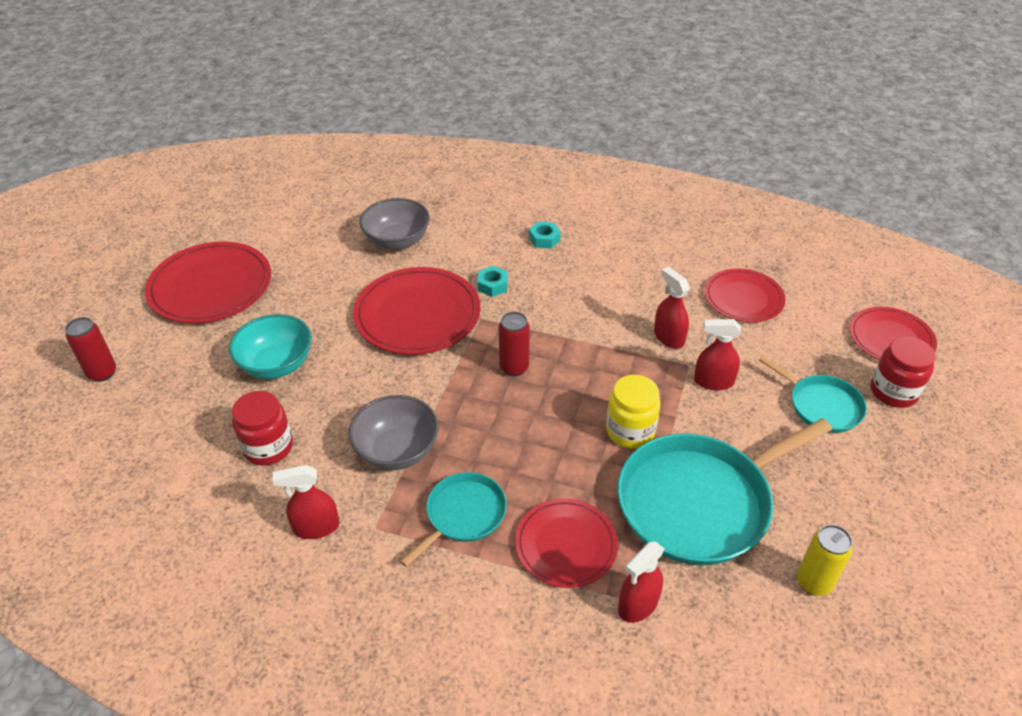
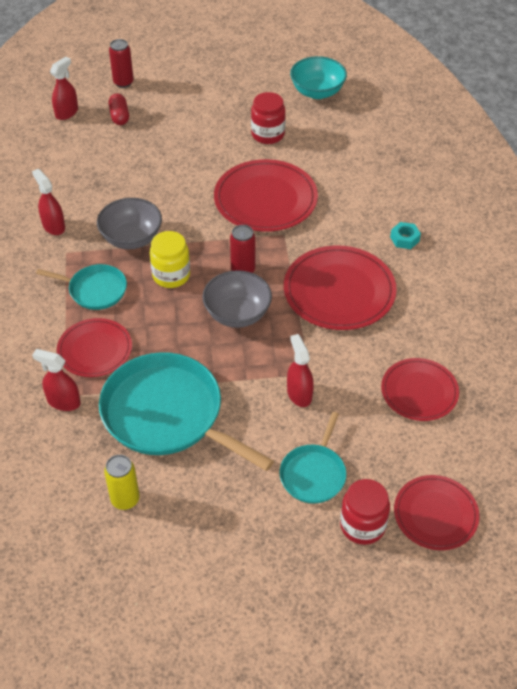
camera: 65 degrees right, 5 degrees up
red plate [145,242,271,323] -> red plate moved to [284,245,397,330]
turquoise bowl [229,314,312,379] -> turquoise bowl moved to [290,56,347,99]
red jar [232,391,293,465] -> red jar moved to [251,92,286,144]
grey bowl [359,198,430,250] -> grey bowl moved to [202,270,272,328]
turquoise nut [478,266,508,297] -> none
yellow jar [606,375,661,448] -> yellow jar moved to [150,231,190,288]
red spray bottle [654,266,690,349] -> red spray bottle moved to [50,57,78,120]
none -> red capsule [109,93,129,125]

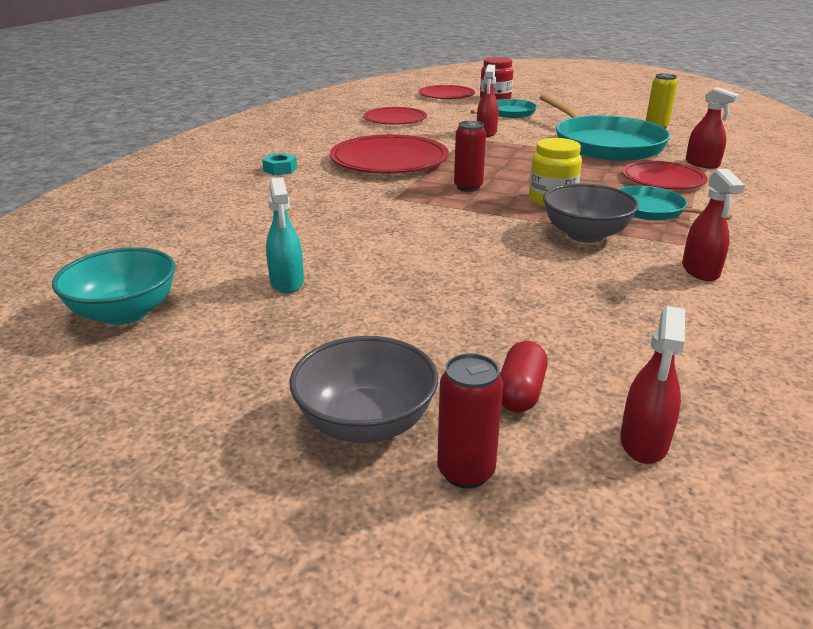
camera: 150 degrees left, 20 degrees down
red spray bottle [50,57,78,120] -> red spray bottle turned 45 degrees counterclockwise [620,306,685,464]
grey bowl [202,270,272,328] -> grey bowl moved to [289,336,438,443]
red plate [214,159,318,232] -> none
red jar [251,92,286,144] -> turquoise spray bottle [266,177,304,293]

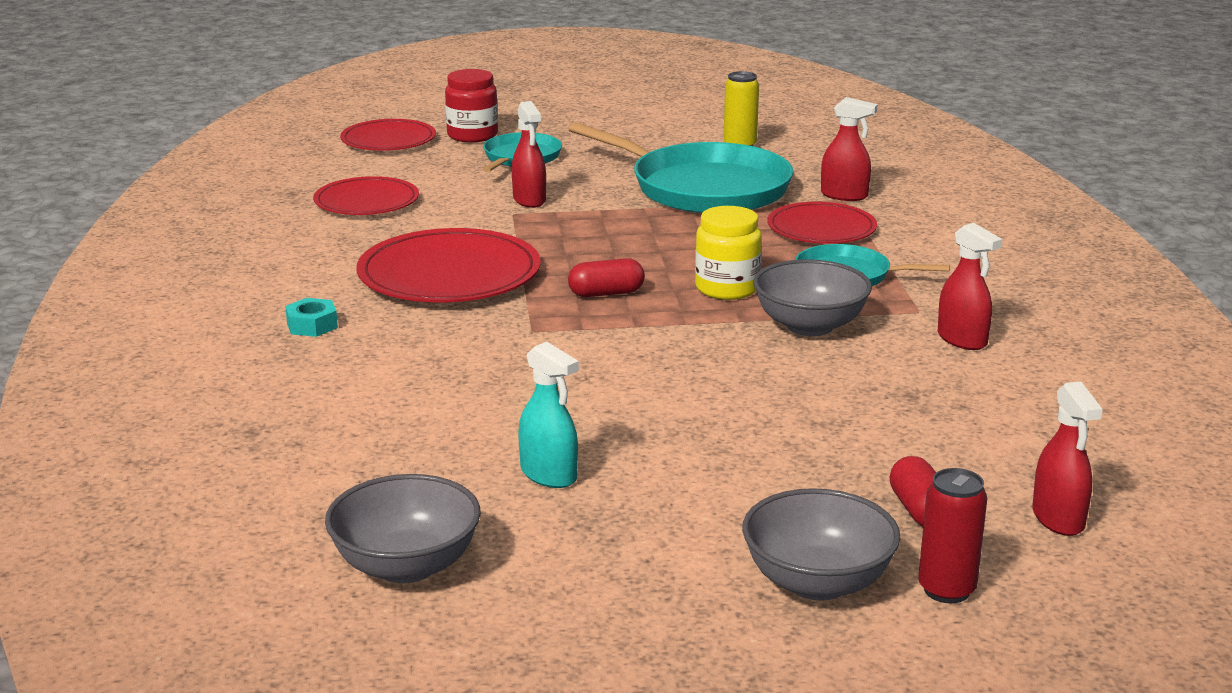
camera: 30 degrees left, 5 degrees down
turquoise bowl [52,247,176,325] -> grey bowl [325,474,481,584]
red can [454,121,486,192] -> red capsule [568,258,645,297]

